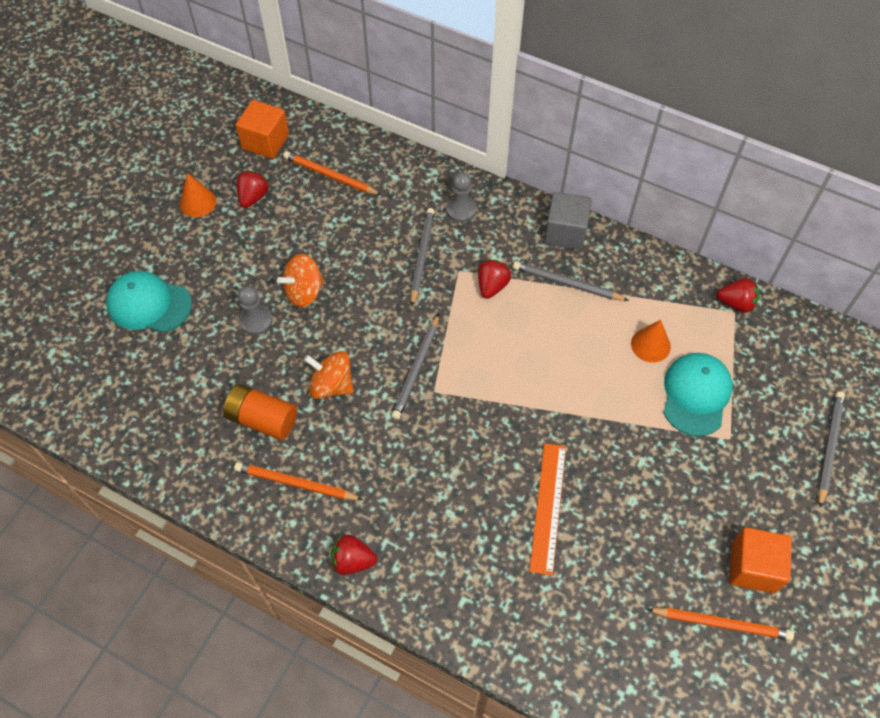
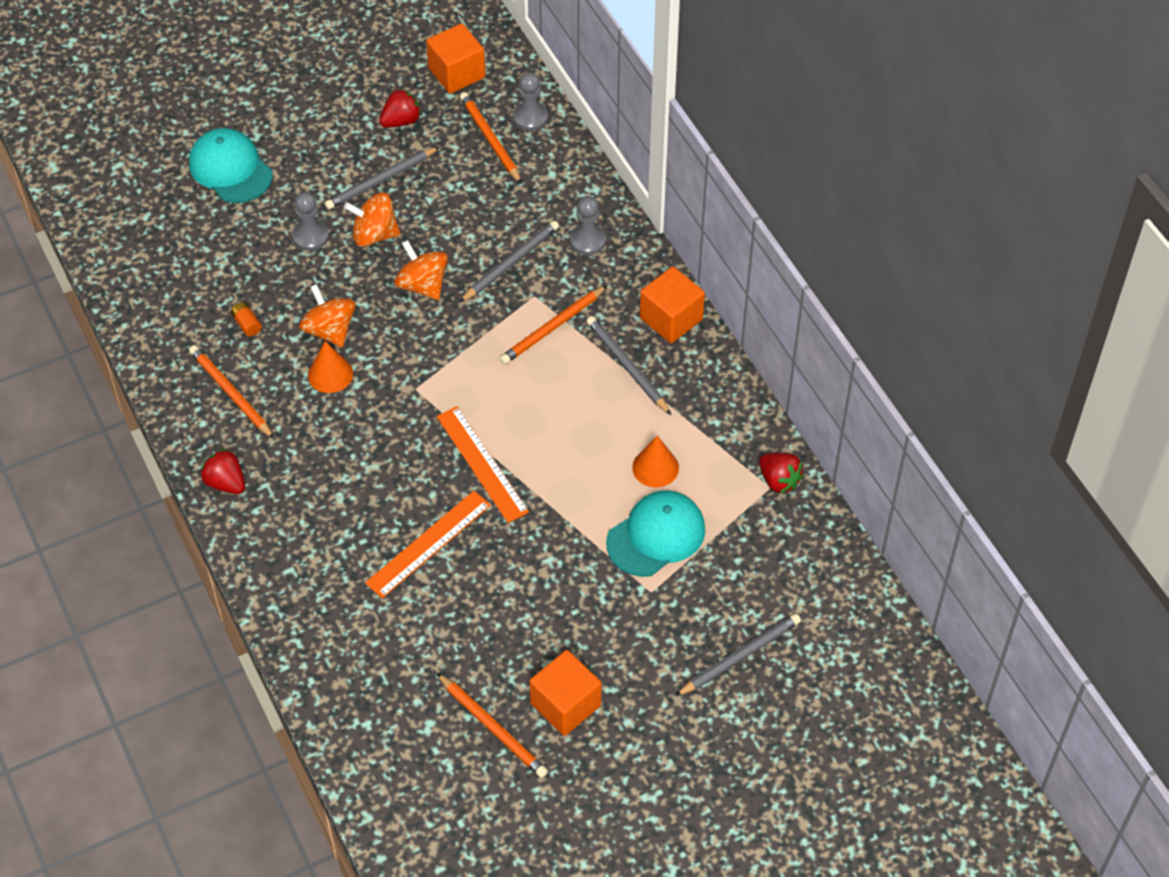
camera: 35 degrees right, 5 degrees down
orange cone [180,173,216,217] -> orange cone moved to [308,341,353,393]
orange battery [223,384,297,440] -> orange battery [231,302,262,337], size x0.47
grey pencil [391,314,439,420] -> grey pencil moved to [324,147,440,210]
red strawberry [478,259,511,299] -> orange pencil [500,285,607,364]
grey cube [544,192,592,250] -> orange cube [640,266,705,343]
none -> orange spinning top [394,240,448,300]
none -> orange ruler [436,406,529,523]
none -> grey pawn [513,72,548,131]

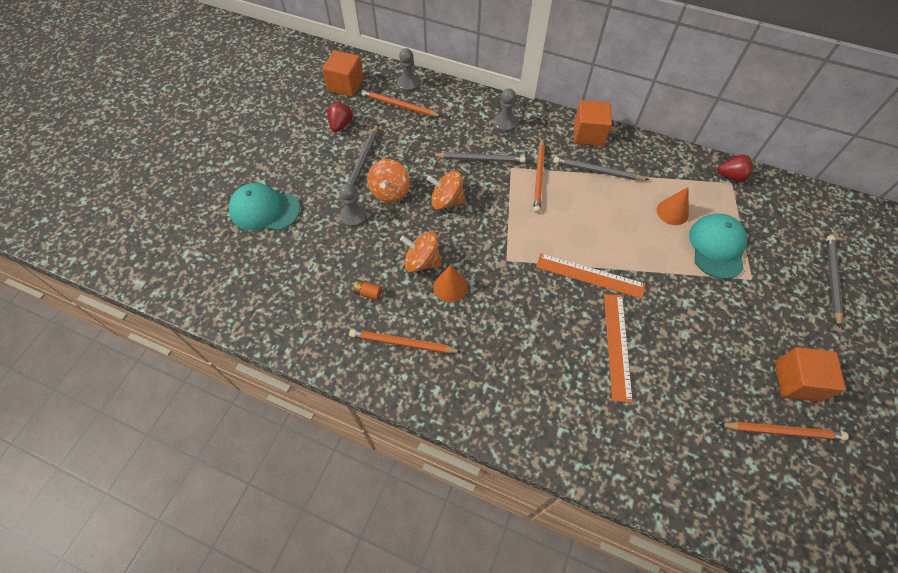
camera: 40 degrees left, 5 degrees up
red strawberry [201,449,245,494] -> none
orange spinning top [344,193,400,247] -> orange spinning top turned 45 degrees counterclockwise [367,159,410,203]
grey pencil [459,221,559,303] -> grey pencil turned 90 degrees clockwise [432,152,525,163]

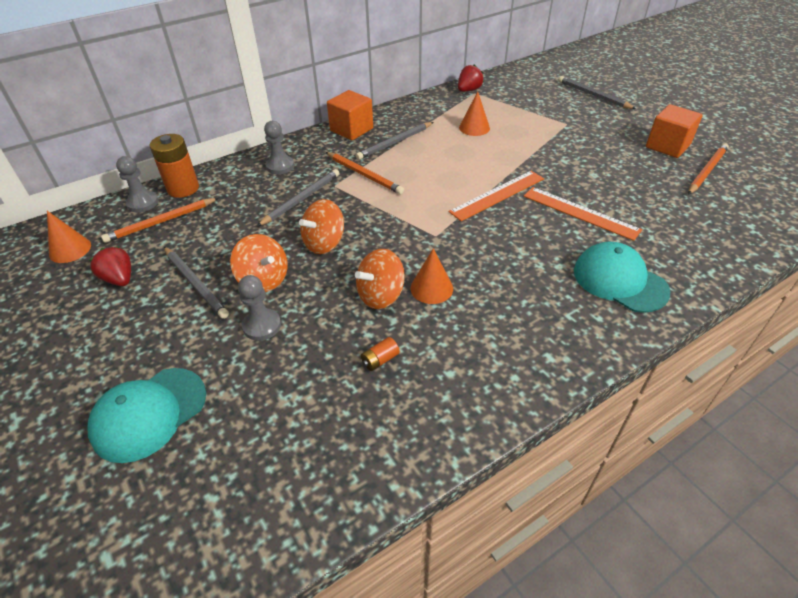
camera: 55 degrees left, 15 degrees down
orange cube [322,50,364,97] -> orange cone [47,211,91,263]
orange pencil [349,329,462,353] -> none
turquoise cap [689,214,747,279] -> turquoise cap moved to [574,242,670,313]
none -> orange battery [150,134,199,198]

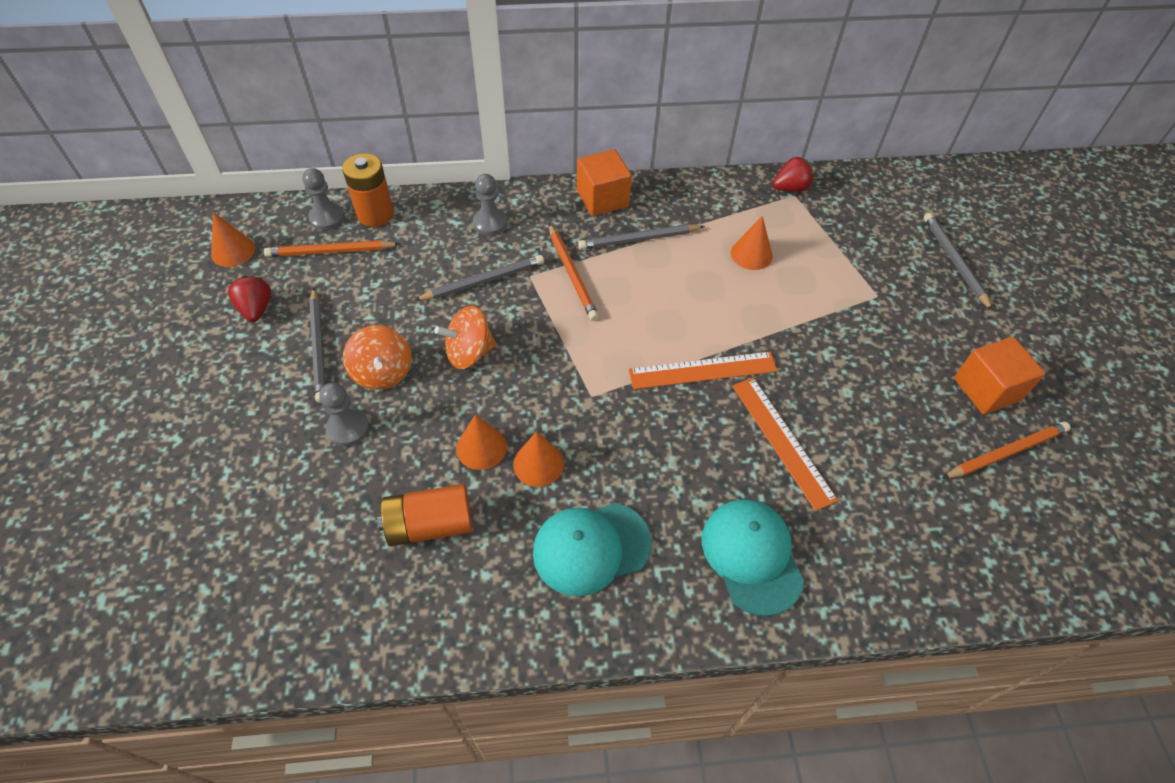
camera: 25 degrees right, 10 degrees up
turquoise cap [88,368,206,463] -> turquoise cap moved to [533,503,652,596]
orange spinning top [355,249,405,309] -> orange cone [457,415,507,470]
orange battery [361,337,400,371] -> orange battery [377,484,472,546], size x2.15

